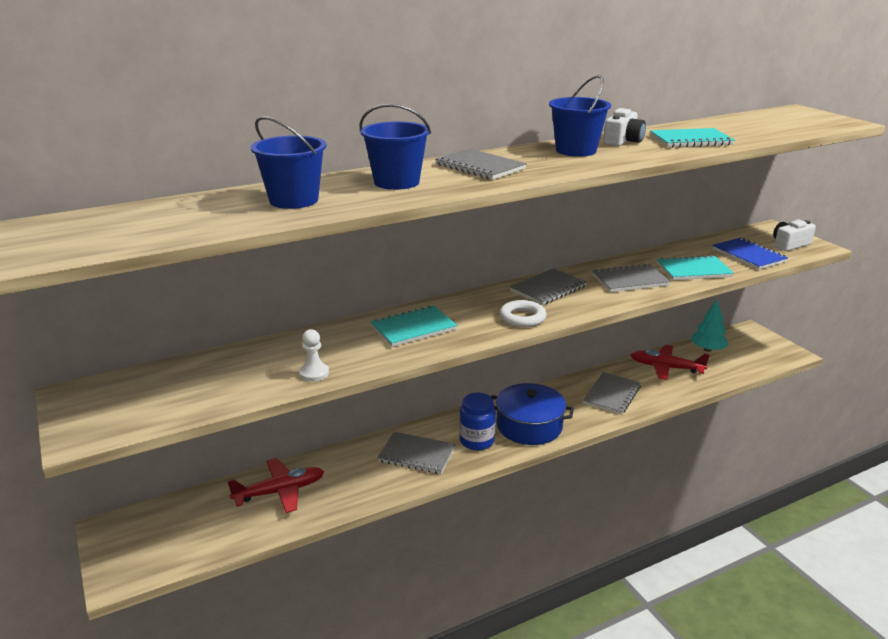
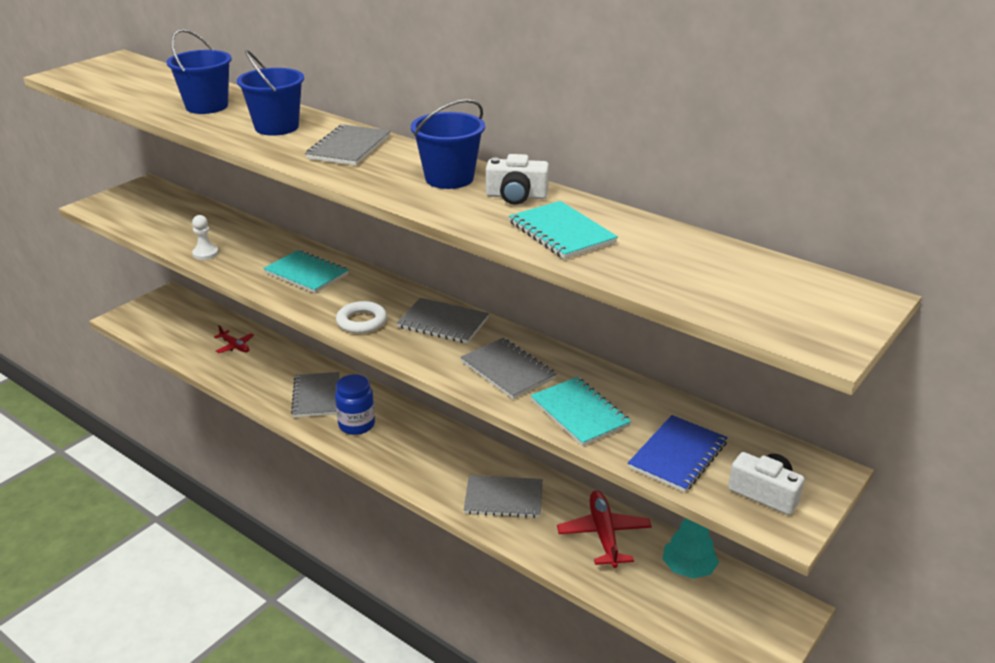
camera: 65 degrees right, 5 degrees up
red plane [227,458,324,513] -> red plane [214,325,254,353], size x0.59
blue pot [491,383,574,445] -> none

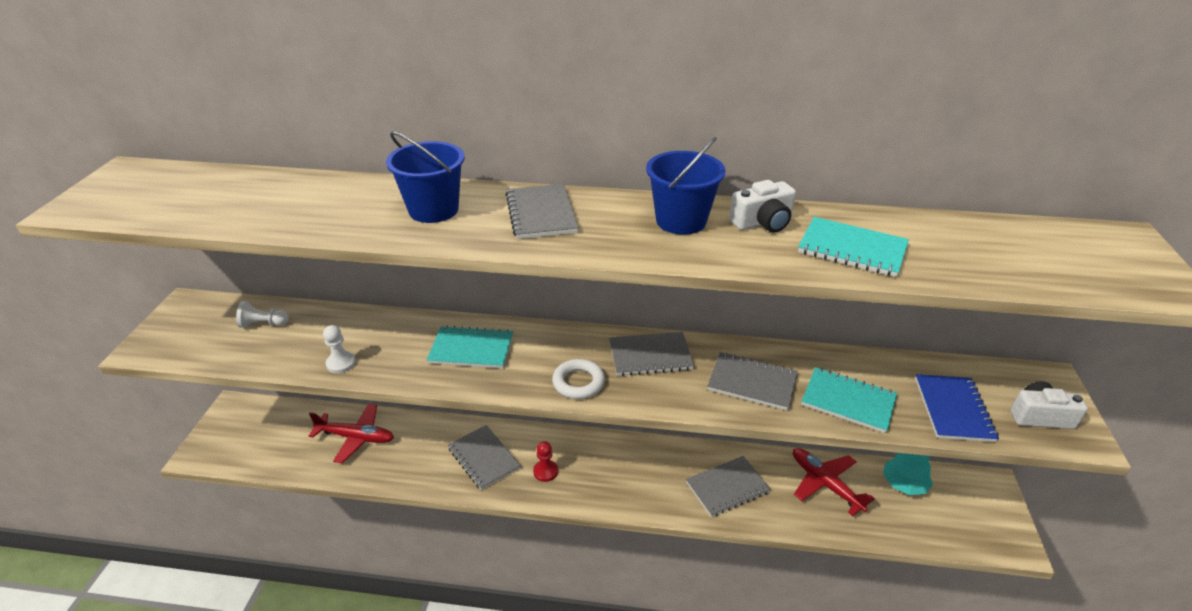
camera: 30 degrees left, 5 degrees up
blue bucket [167,29,232,114] -> none
red plane [214,325,254,353] -> red plane [309,404,394,463], size x1.70
blue jar [335,374,375,435] -> red pawn [533,441,558,482]
none -> white pawn [236,301,289,328]

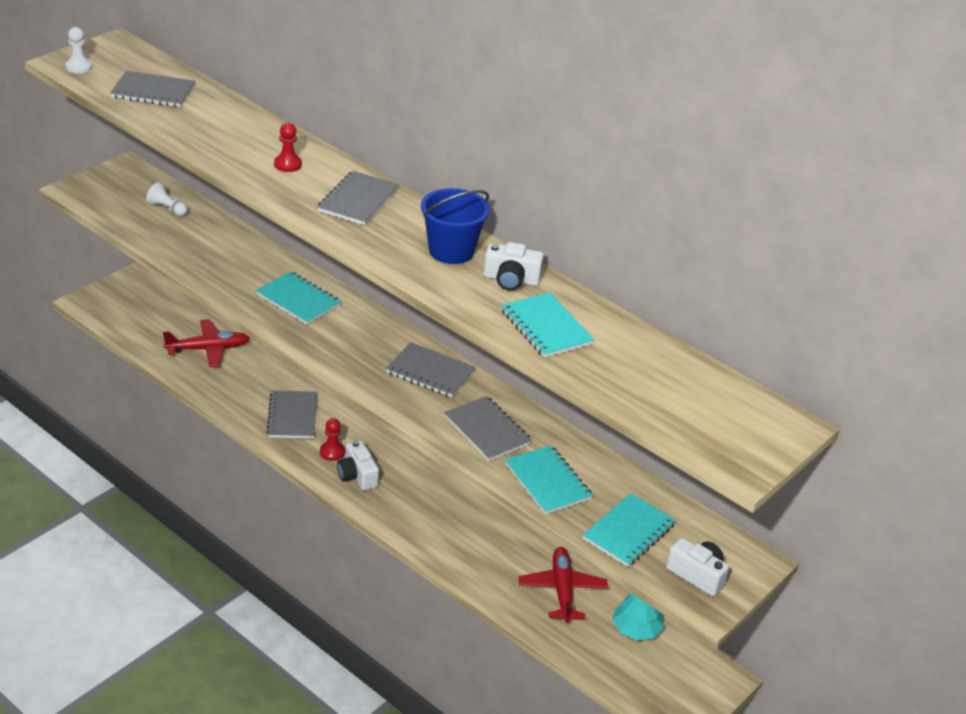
camera: 30 degrees right, 0 degrees up
red plane [309,404,394,463] -> red plane turned 60 degrees counterclockwise [163,319,250,367]
white pawn [323,325,356,373] -> white pawn moved to [66,27,92,74]
blue bucket [386,132,464,223] -> red pawn [274,123,302,172]
white ring [552,359,605,399] -> none
grey notebook [686,456,770,517] -> grey notebook moved to [110,71,195,107]
blue notebook [915,374,999,442] -> turquoise notebook [583,493,676,567]
none -> white camera [337,440,379,491]

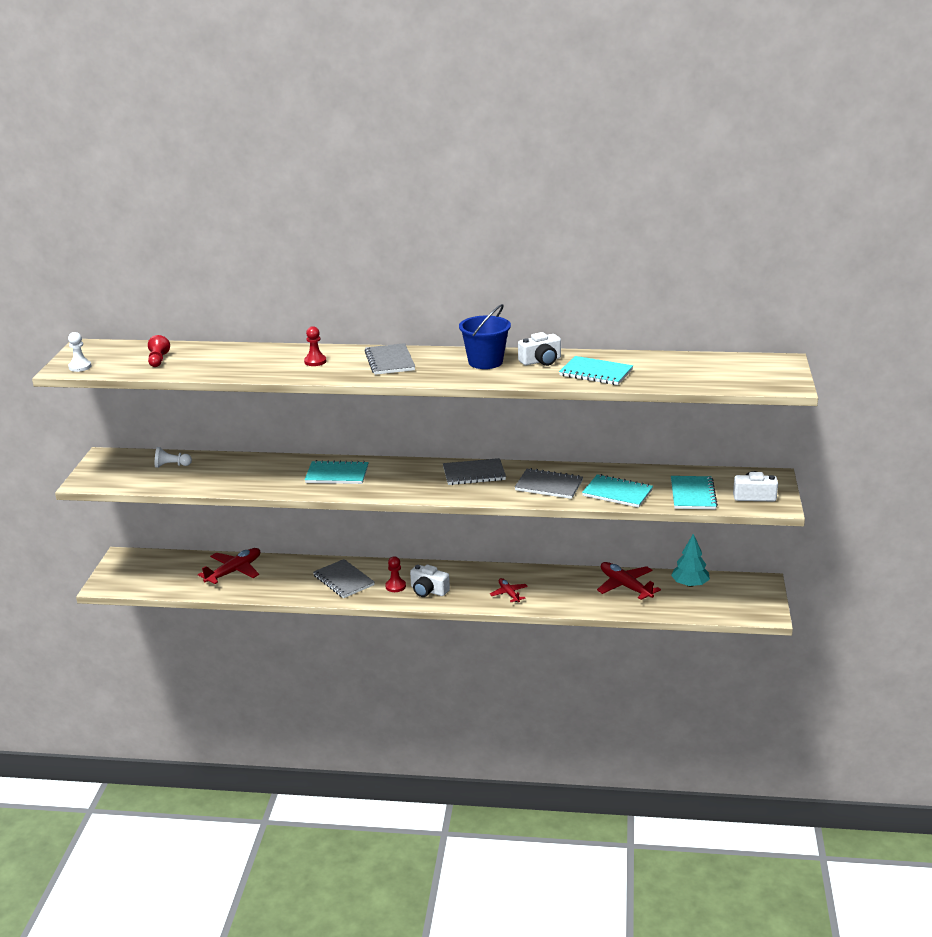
camera: 30 degrees left, 10 degrees down
grey notebook [110,71,195,107] -> red pawn [148,335,170,367]
none -> red plane [490,578,528,602]

